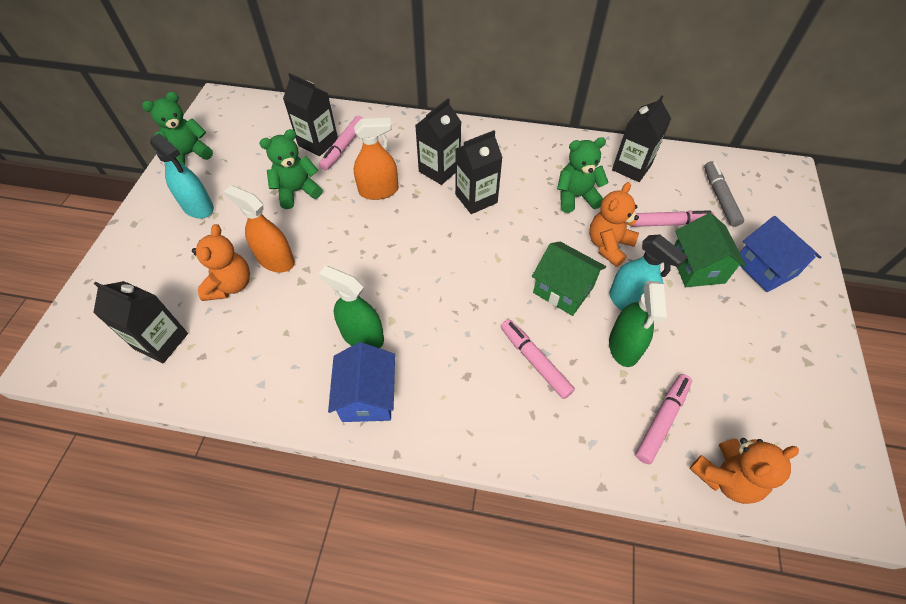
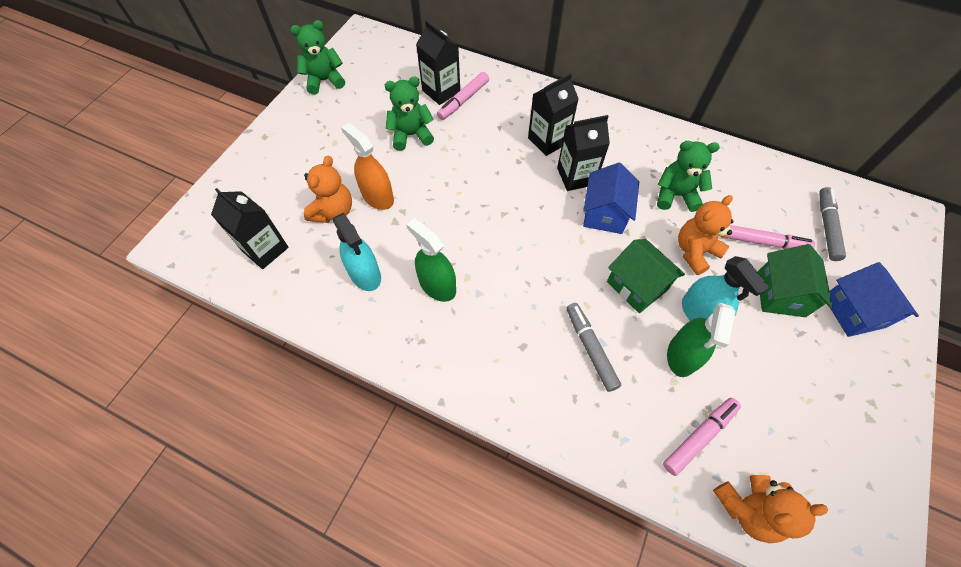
camera: 15 degrees right, 5 degrees up
turquoise spray bottle [150,133,214,219] -> turquoise spray bottle moved to [333,213,381,291]
blue house [328,342,395,422] -> blue house moved to [583,162,639,234]
orange spray bottle [354,118,398,200] -> none
pink marker [501,319,575,399] -> grey marker [566,303,621,392]
black carton [612,95,671,182] -> none

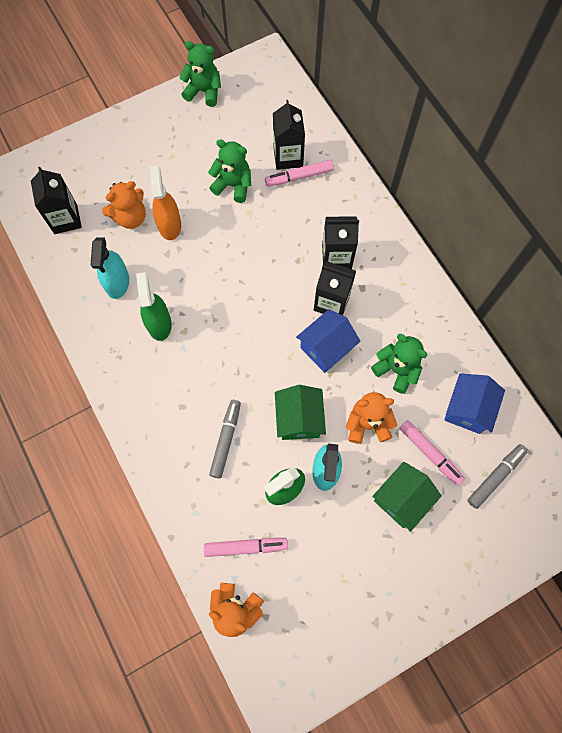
camera: 35 degrees right, 10 degrees up
blue house [830,262,919,337] -> blue house moved to [444,373,505,434]

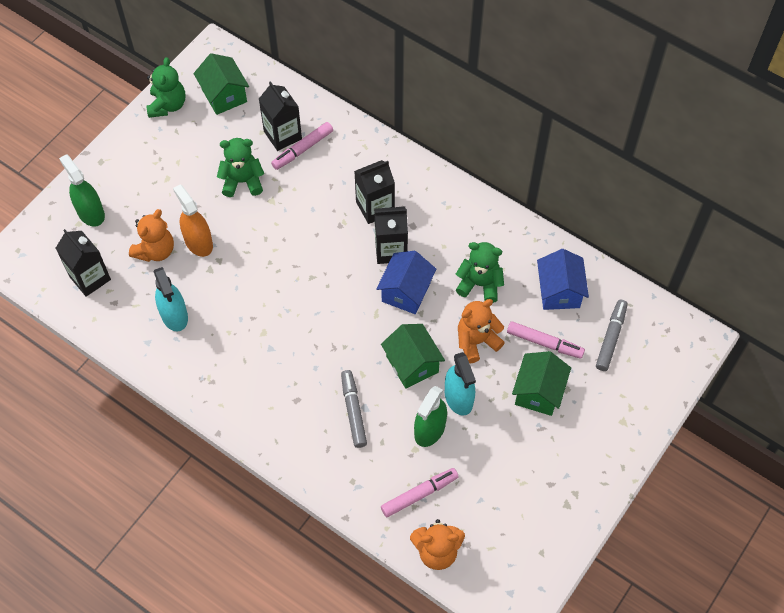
camera: 25 degrees left, 10 degrees down
green spray bottle [136,272,172,341] -> green spray bottle moved to [59,154,105,227]
green teddy bear [179,41,221,107] -> green teddy bear turned 105 degrees clockwise [146,57,185,118]
none -> green house [193,53,249,115]

